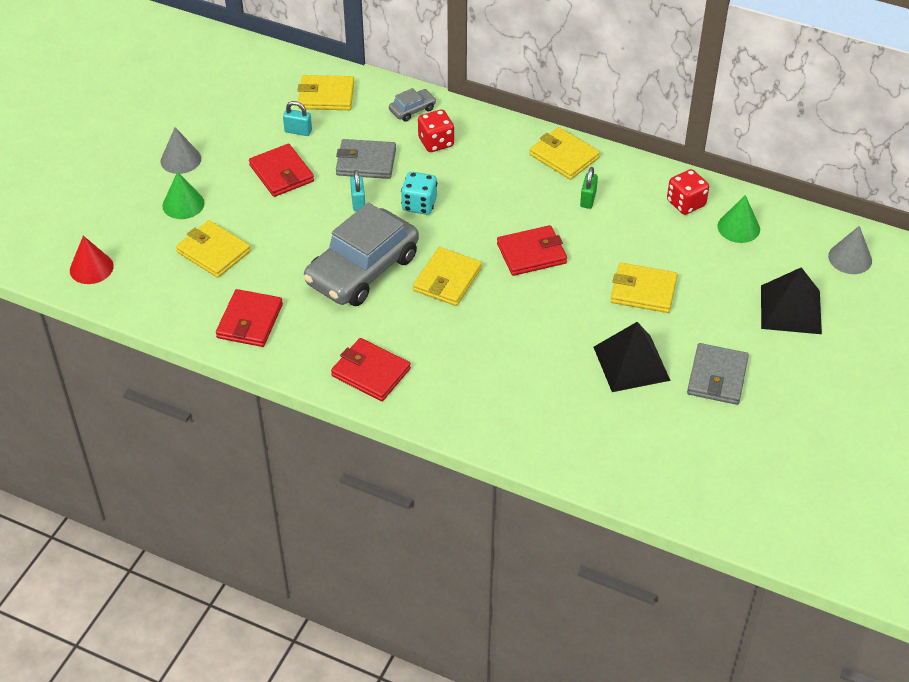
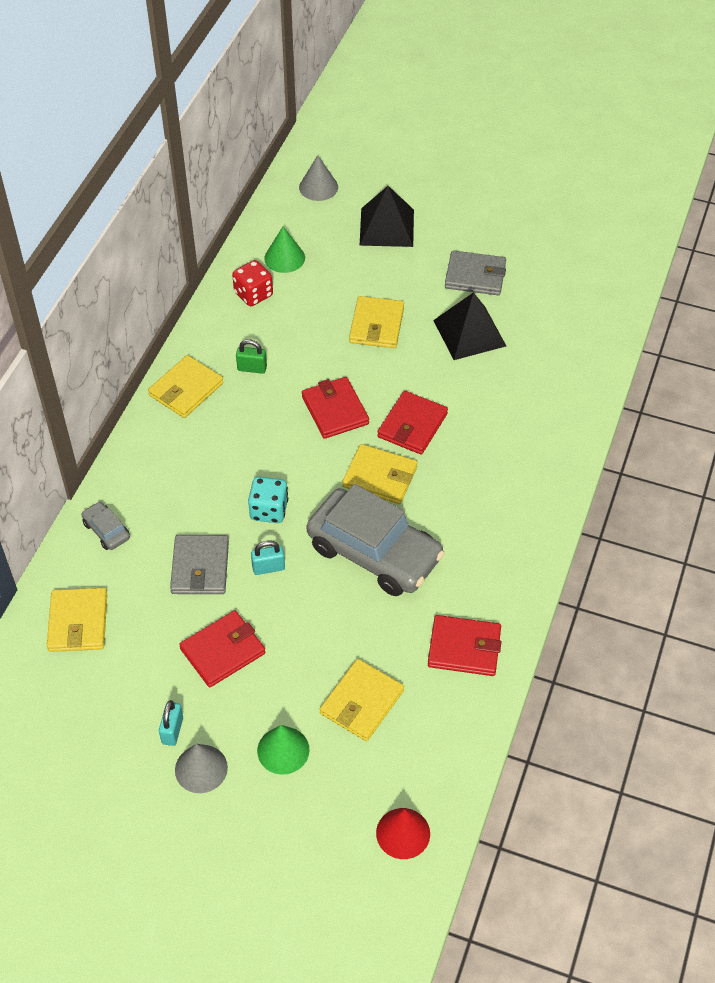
camera: 95 degrees left, 5 degrees up
turquoise padlock [283,101,312,136] -> turquoise padlock moved to [159,700,183,746]
red wallet [331,338,411,401] -> red wallet moved to [377,391,448,455]
red dice [418,110,454,152] -> none

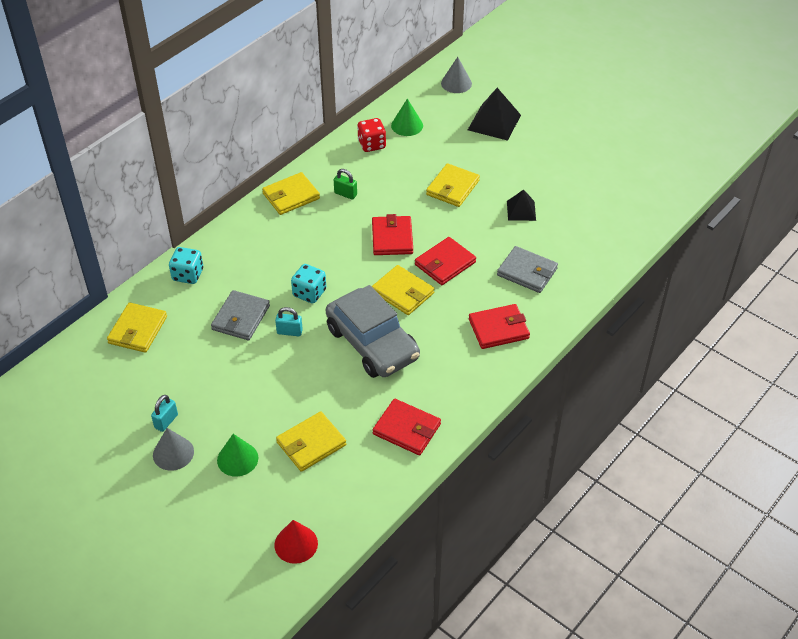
camera: 20 degrees right, 5 degrees down
grey car [81,502,130,550] -> turquoise dice [169,247,203,284]
red wallet [179,610,266,687] -> red wallet moved to [469,304,530,349]
black pyramid [433,292,506,360] -> black pyramid [507,190,536,221], size x0.61
grey wallet [445,250,506,295] -> grey wallet moved to [497,246,558,293]

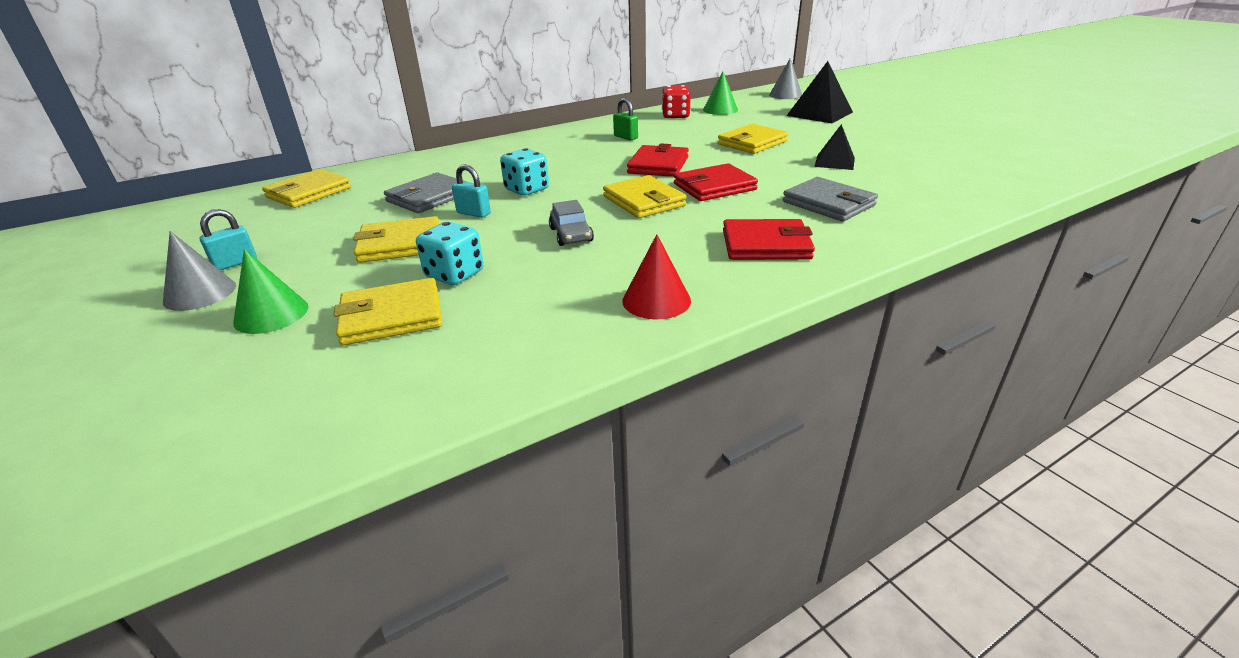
camera: 20 degrees right, 15 degrees down
turquoise dice [169,247,203,284] -> turquoise dice moved to [416,222,484,285]
yellow wallet [262,172,320,215] -> yellow wallet moved to [353,216,439,263]
red cone [274,520,318,564] -> red cone moved to [623,234,691,319]
grey car [326,285,420,378] -> grey car [549,200,594,246], size x0.42
red wallet [373,399,441,455] -> none

